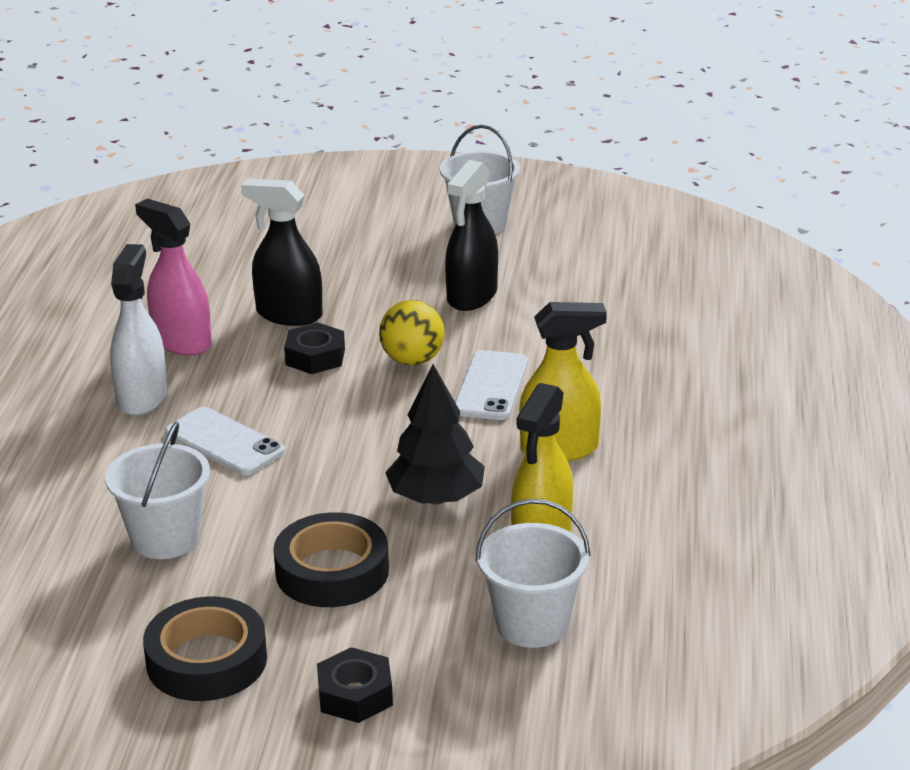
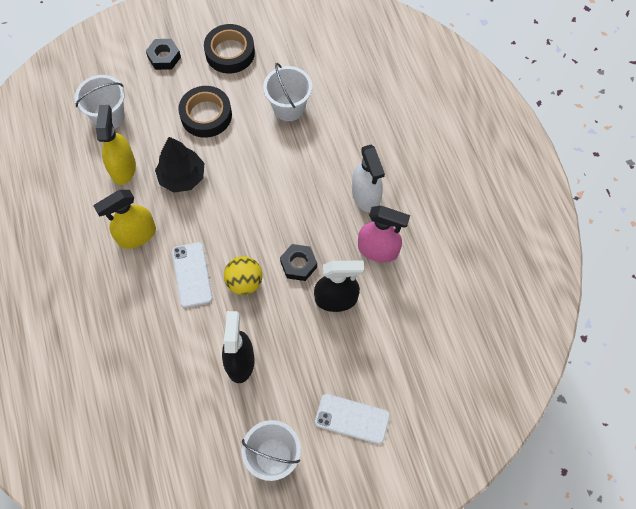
camera: 155 degrees right, 35 degrees up
white phone [165,407,285,475] -> white phone moved to [315,394,390,444]

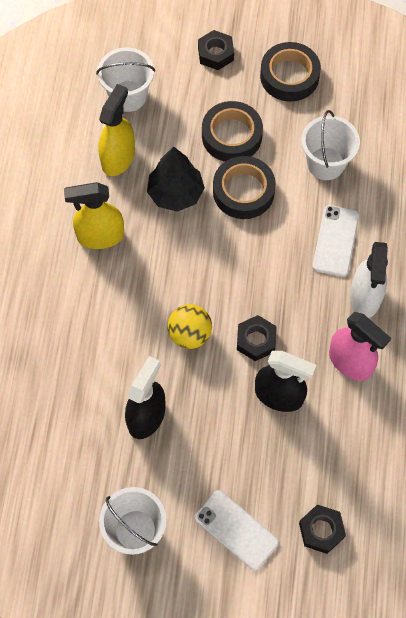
camera: 25 degrees right, 0 degrees up
white phone [172,242,213,308] -> white phone moved to [312,205,359,277]
none -> black tape [213,156,276,219]
none -> black nut [299,504,346,554]

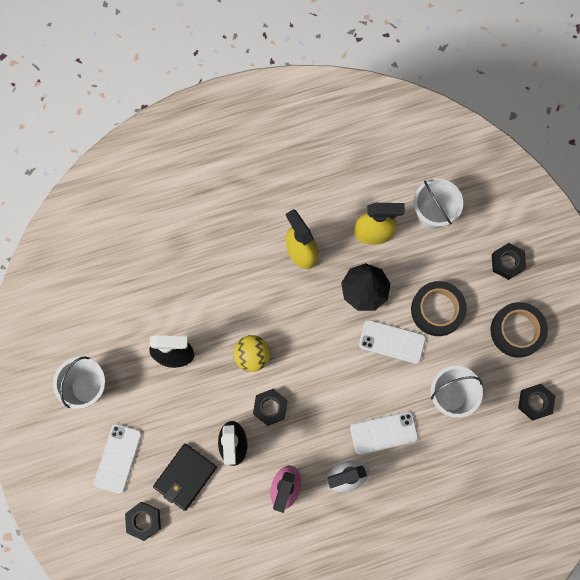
camera: 65 degrees right, 10 degrees up
black tape [213,156,276,219] -> white phone [359,320,426,364]
none -> black wallet [153,444,217,511]
none -> black nut [518,384,555,421]

